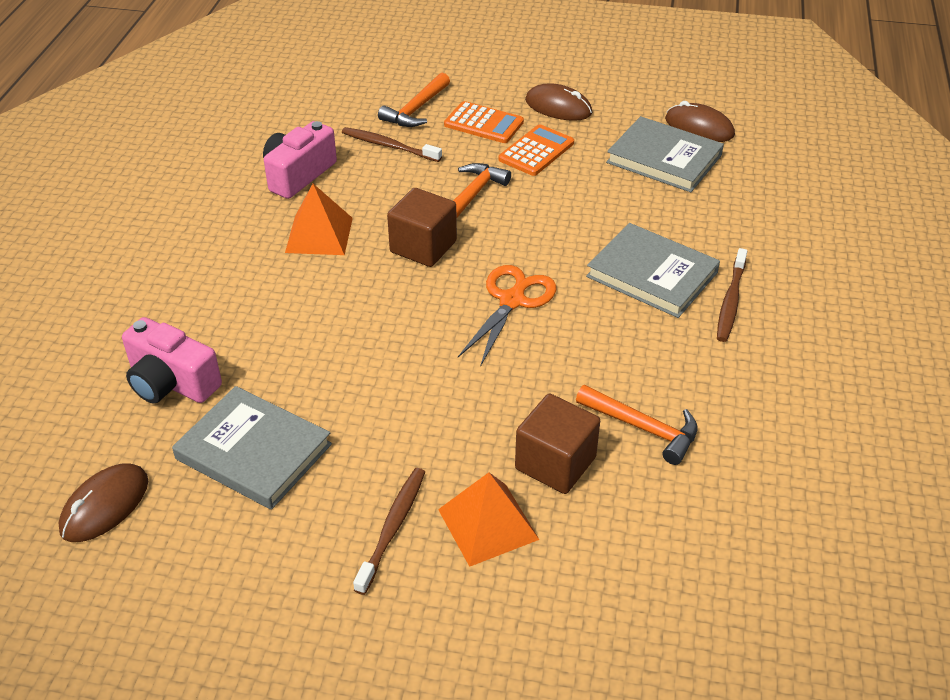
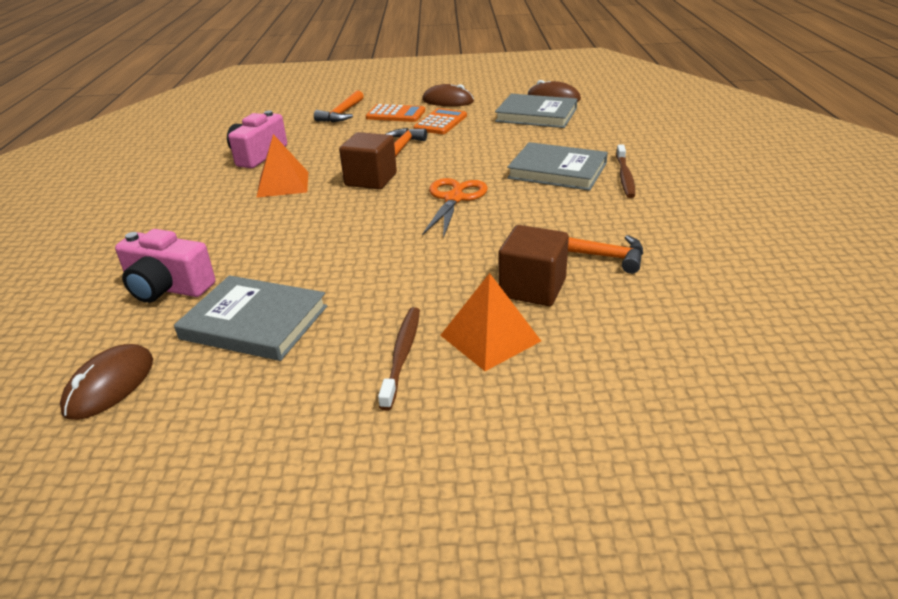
camera: 10 degrees left, 10 degrees down
brown toothbrush [342,127,442,162] -> none

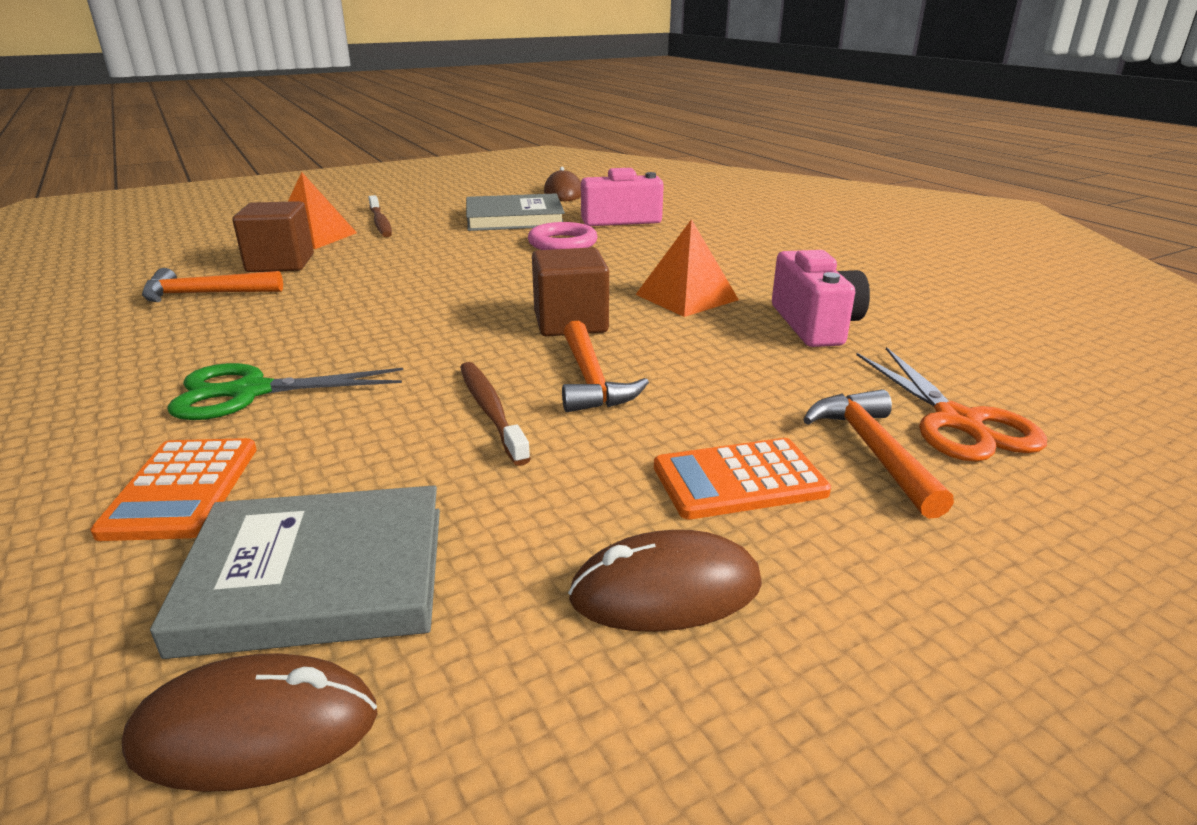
camera: 150 degrees right, 5 degrees down
orange calculator [413,108,467,134] -> orange calculator moved to [90,438,257,541]
orange scissors [422,178,488,238] -> orange scissors moved to [856,347,1047,462]
grey book [507,142,608,191] -> green scissors [167,363,403,420]
brown toothbrush [616,145,635,198] -> brown toothbrush moved to [460,362,531,466]
none -> pink ring [528,222,598,250]

